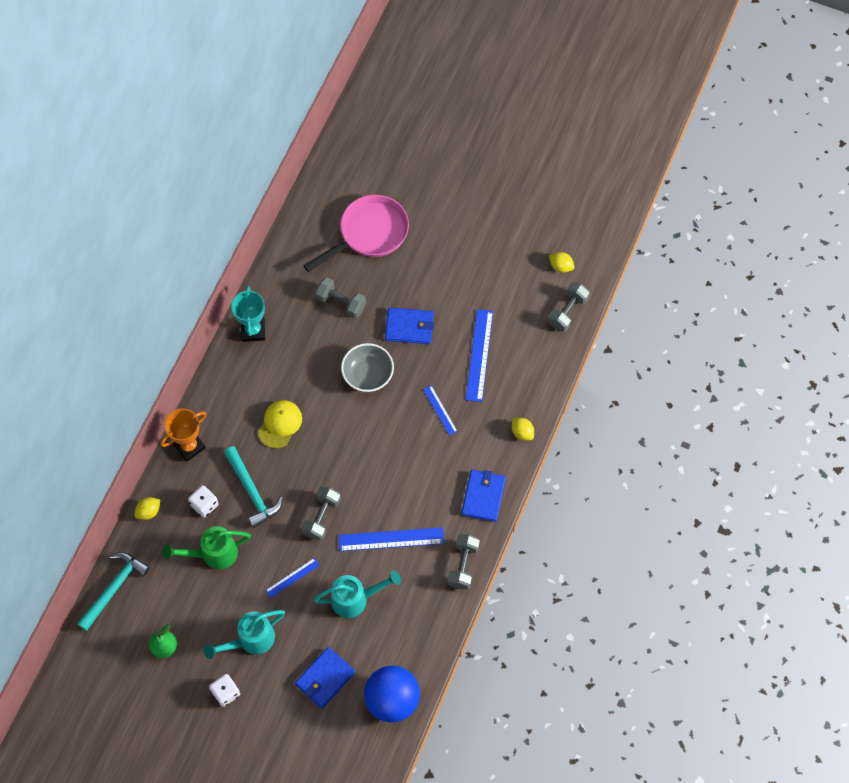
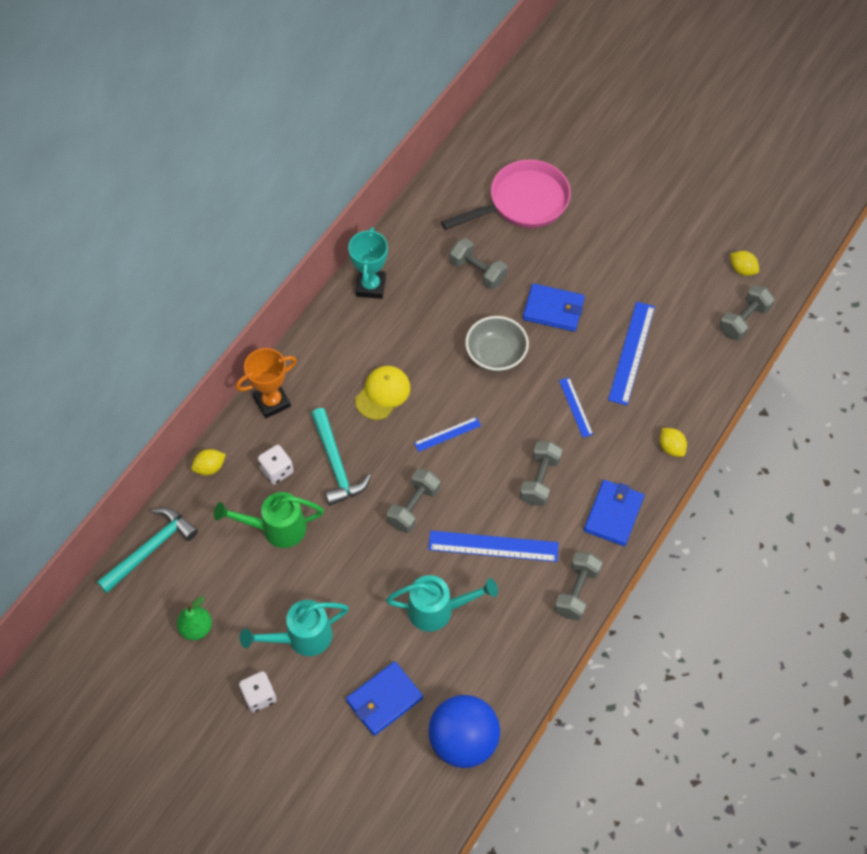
camera: 10 degrees right, 5 degrees down
blue ruler [265,558,320,598] -> blue ruler moved to [414,417,481,452]
none -> grey dumbbell [520,441,562,506]

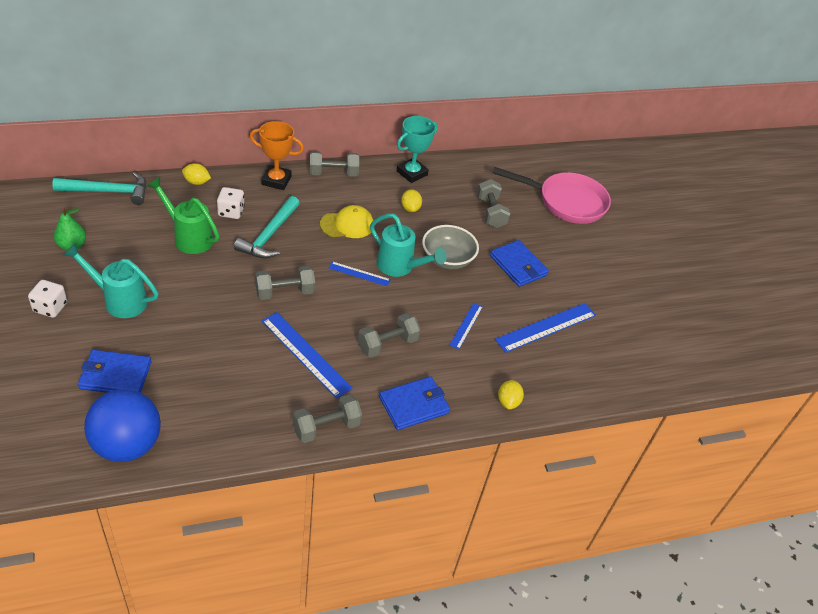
camera: 35 degrees right, 15 degrees down
turquoise watering can [386,575,498,632] -> turquoise watering can moved to [370,213,447,277]
grey dumbbell [719,285,775,341] -> grey dumbbell moved to [309,151,359,177]
yellow lemon [730,251,759,276] -> yellow lemon moved to [401,189,422,212]

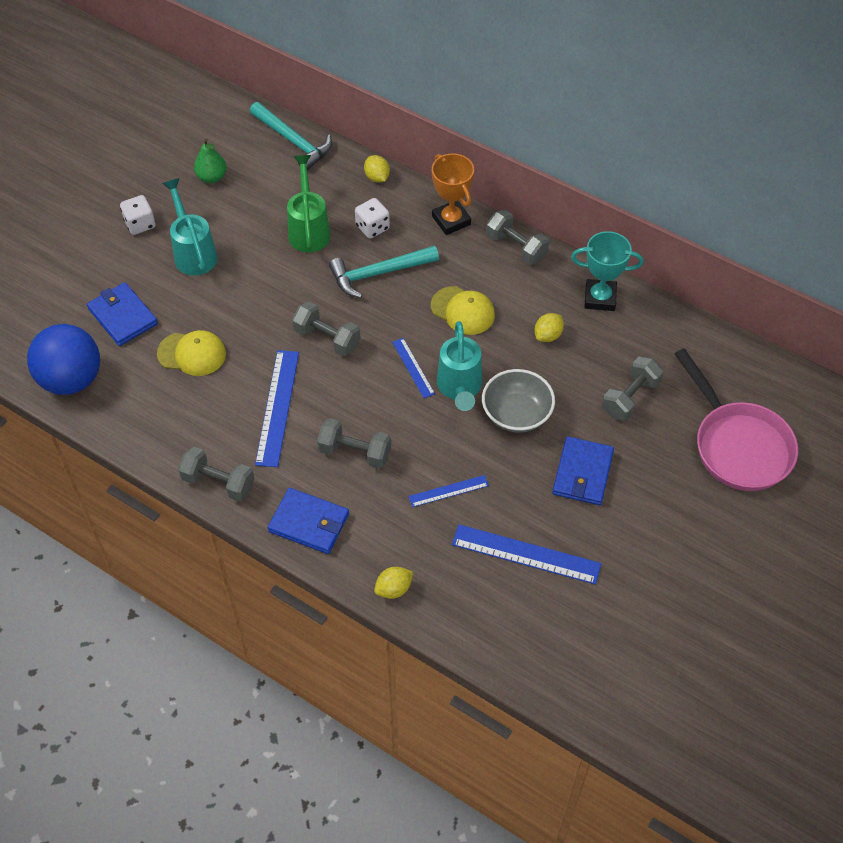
camera: 55 degrees right, 10 degrees up
none -> yellow cap [157,330,226,376]

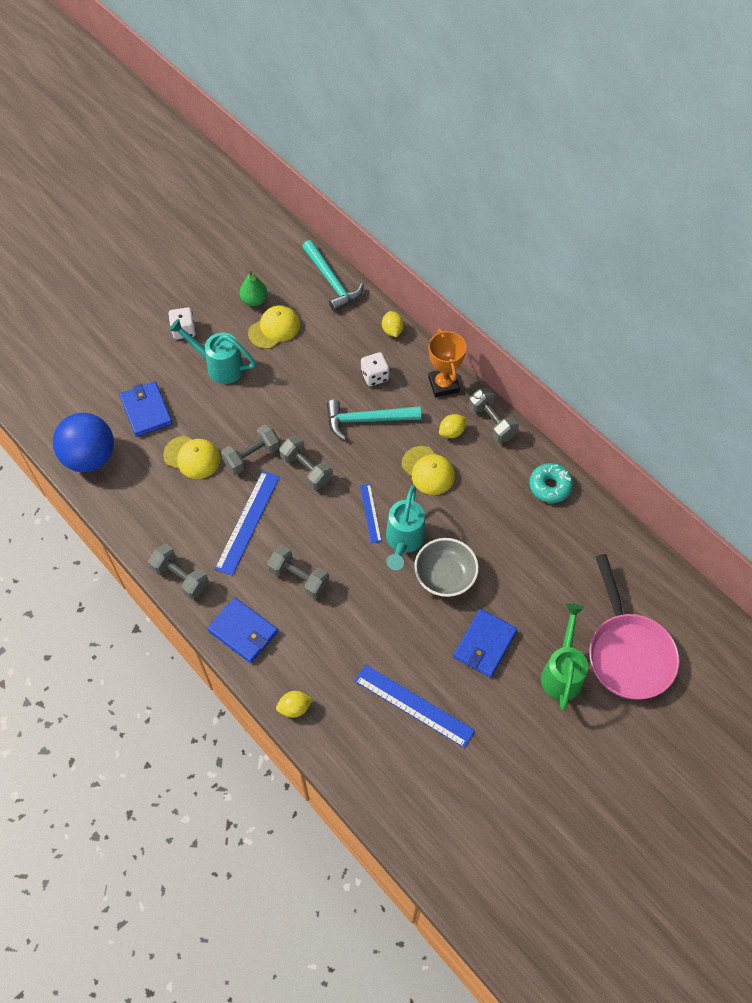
camera: 15 degrees right, 5 degrees up
turquoise watering can [162,178,218,276] -> turquoise watering can turned 60 degrees counterclockwise [169,319,256,384]
green watering can [287,155,331,252] -> green watering can moved to [541,603,588,710]
blue ruler [408,475,489,507] -> none
yellow lemon [535,313,564,342] -> yellow lemon moved to [439,414,467,438]
turquoise trophy [571,231,643,311] -> turquoise donut [529,463,573,503]
grey dumbbell [602,356,663,421] -> grey dumbbell moved to [221,424,281,475]
none -> yellow cap [248,305,300,349]

